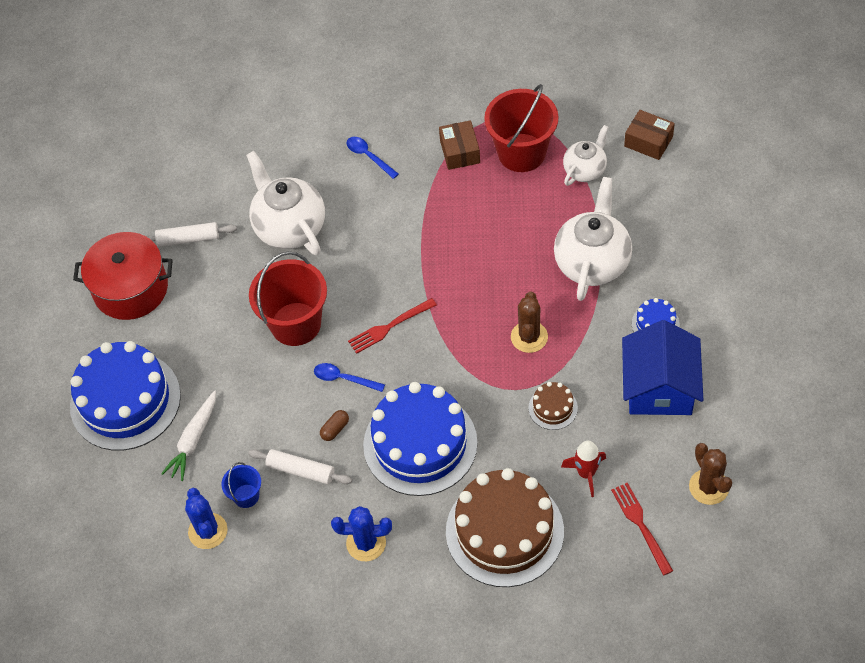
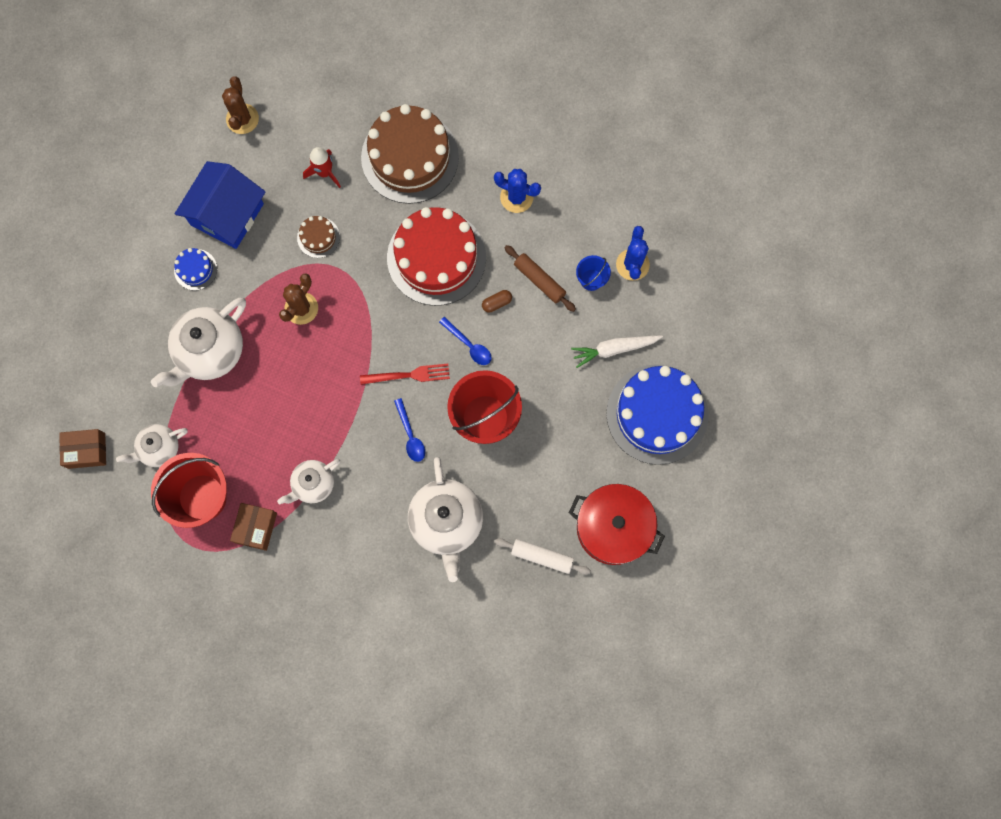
camera: 160 degrees left, 20 degrees up
white carrot [161,390,216,481] -> white carrot turned 150 degrees counterclockwise [571,336,663,368]
white rolling pin [248,449,352,484] -> brown rolling pin [504,245,576,312]
blue spoon [347,137,399,179] -> blue spoon moved to [394,398,425,462]
blue cake [363,382,478,496] -> red cake [387,207,486,306]
red fork [611,483,673,575] -> none
brown box [624,110,675,160] -> brown box turned 60 degrees counterclockwise [59,429,106,469]
none -> white teapot [277,459,340,504]

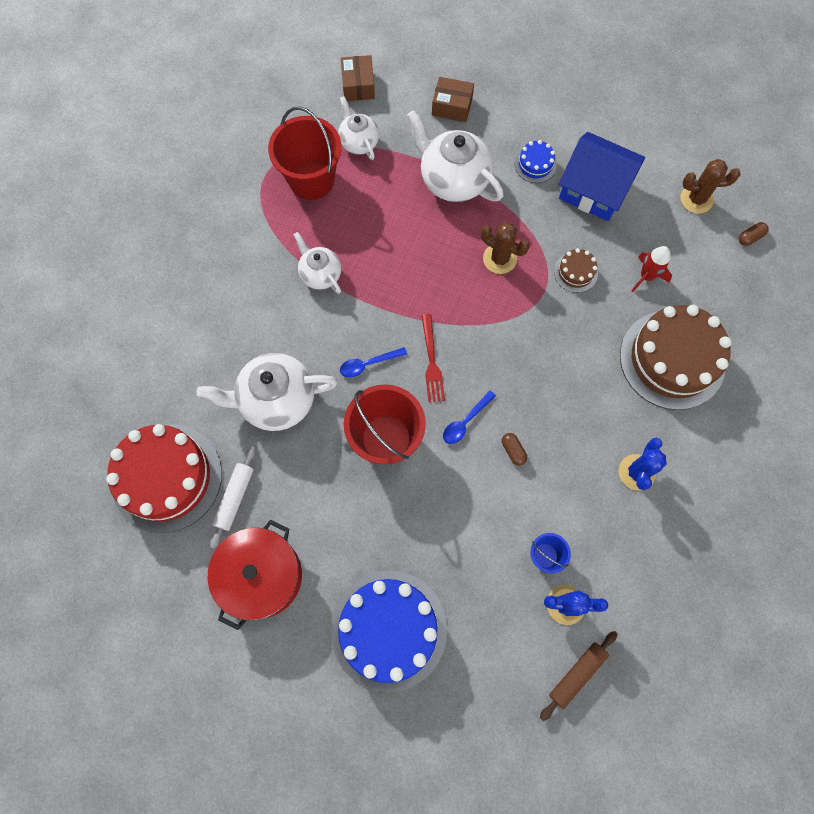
camera: 90 degrees right, 5 degrees down
brown box [230,503,277,551] -> brown box moved to [432,77,474,122]
red cake [387,207,486,306] -> red cake moved to [106,424,222,533]
brown rolling pin [504,245,576,312] -> brown rolling pin moved to [540,631,617,721]
white carrot [571,336,663,368] -> none
none -> brown capsule [739,222,769,246]

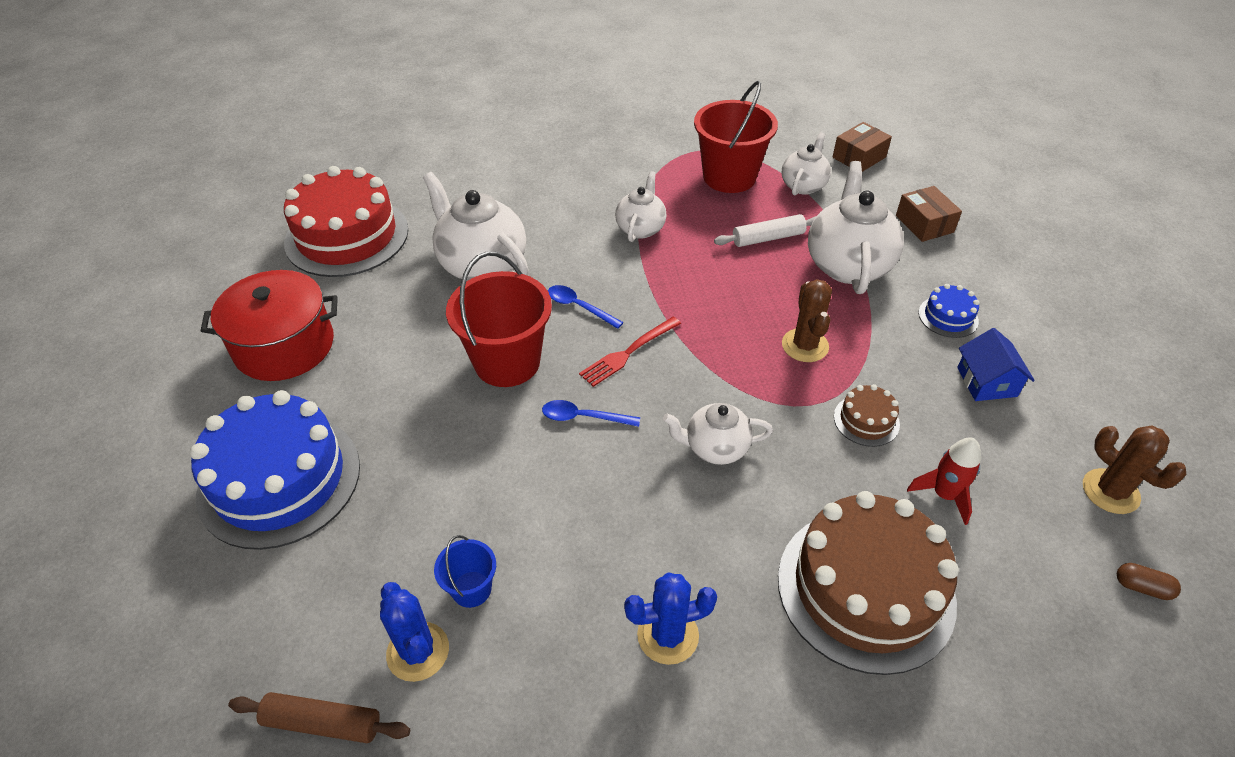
camera: 55 degrees right, 25 degrees down
white rolling pin [210,446,255,549] -> white rolling pin moved to [714,214,816,247]
brown capsule [502,433,527,466] -> none
blue house [559,132,645,221] -> blue house [957,328,1035,401], size x0.57
none -> white teapot [663,403,773,465]

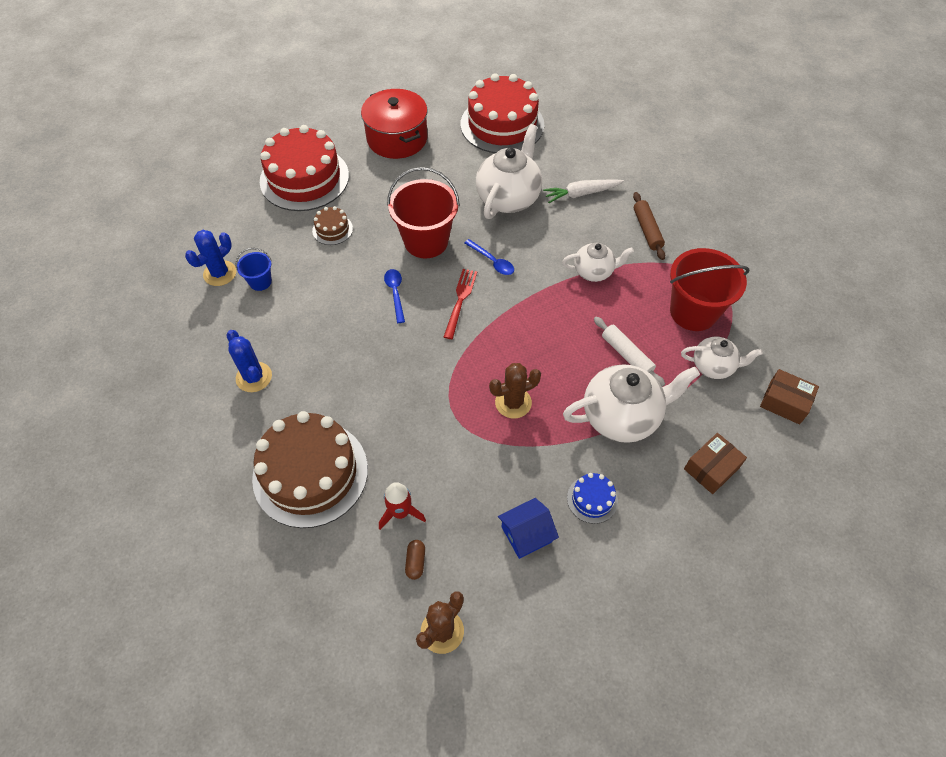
camera: 70 degrees right, 10 degrees up
blue cake [190,390,360,550] -> red cake [260,125,349,211]
brown rolling pin [228,692,410,743] -> brown rolling pin moved to [633,192,665,260]
blue spoon [548,285,624,329] -> blue spoon turned 120 degrees clockwise [465,239,514,275]
red fork [579,317,681,387] -> red fork turned 75 degrees clockwise [444,269,477,339]
white teapot [663,403,773,465] -> none
brown cake [834,384,900,447] -> brown cake moved to [312,206,353,245]
brown capsule [1117,563,1181,600] -> brown capsule moved to [405,540,425,580]
none -> white carrot [543,179,624,203]

